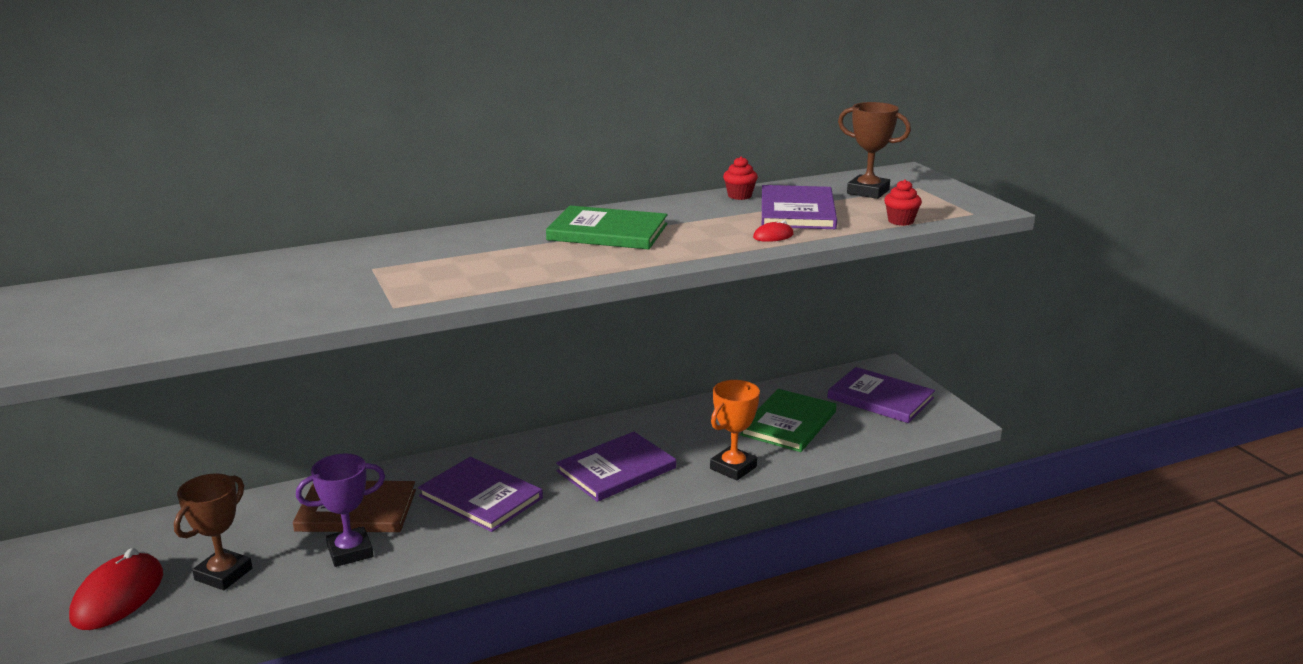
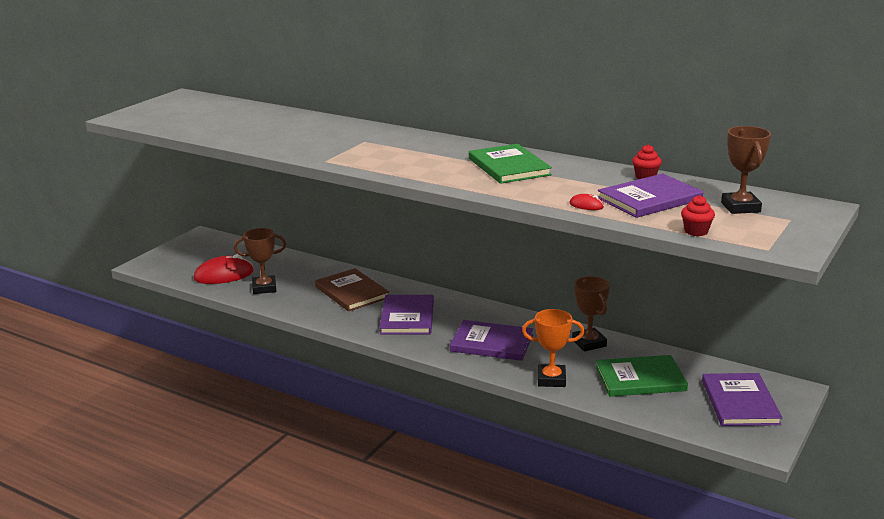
camera: 55 degrees right, 0 degrees up
purple trophy [296,453,385,567] -> none
none -> brown trophy [572,276,610,352]

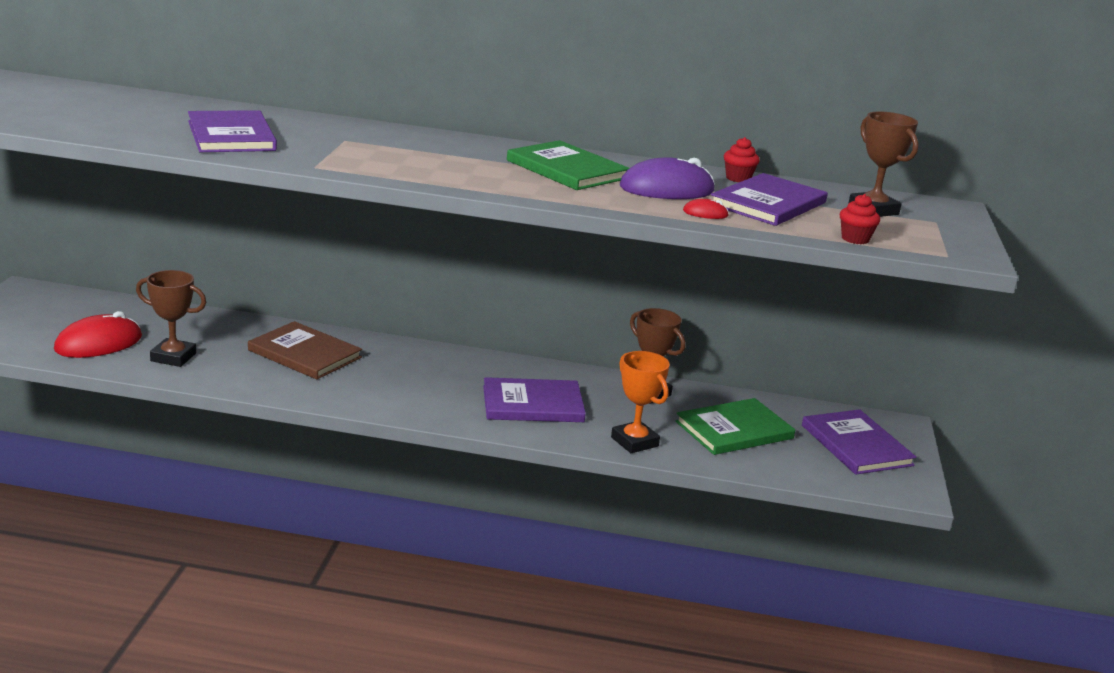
camera: 25 degrees left, 0 degrees up
brown trophy [234,228,286,294] -> brown trophy turned 45 degrees clockwise [136,270,206,367]
purple book [379,295,434,334] -> purple book moved to [188,110,277,152]
orange trophy [522,309,585,387] -> orange trophy turned 75 degrees clockwise [611,351,670,453]
none -> purple mouse [620,157,715,199]

